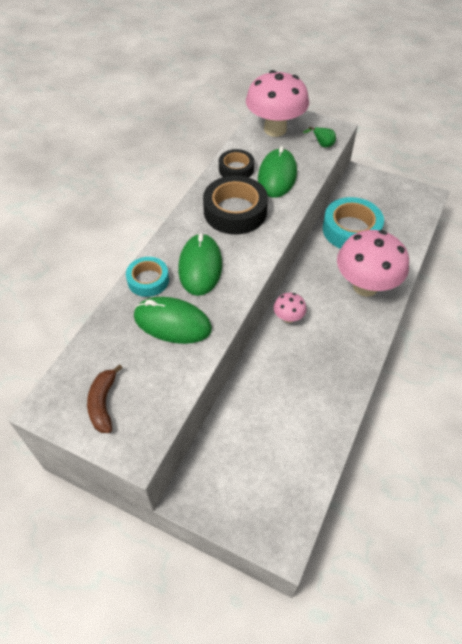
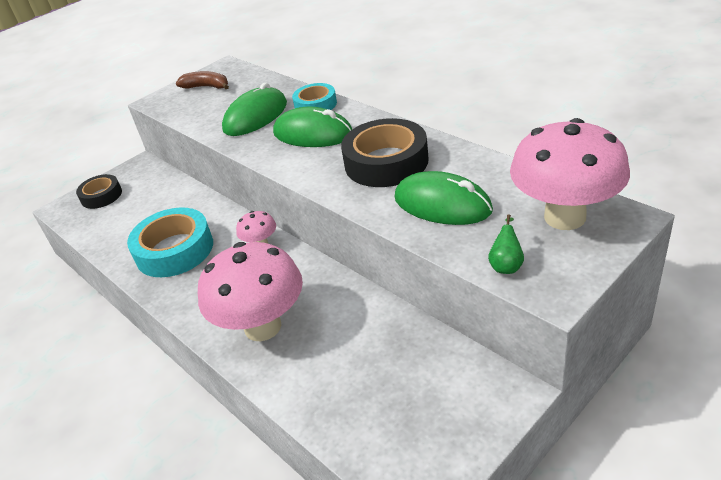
camera: 115 degrees right, 15 degrees down
black tape [219,149,254,178] -> black tape moved to [76,174,122,209]
turquoise tape [323,197,384,249] -> turquoise tape moved to [127,208,213,277]

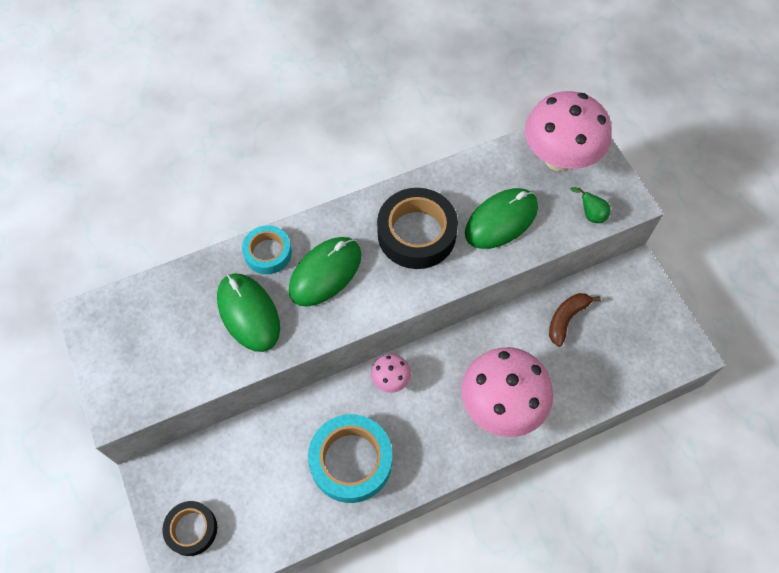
camera: 75 degrees left, 25 degrees up
brown banana [176,71,229,89] -> brown banana moved to [549,293,601,347]

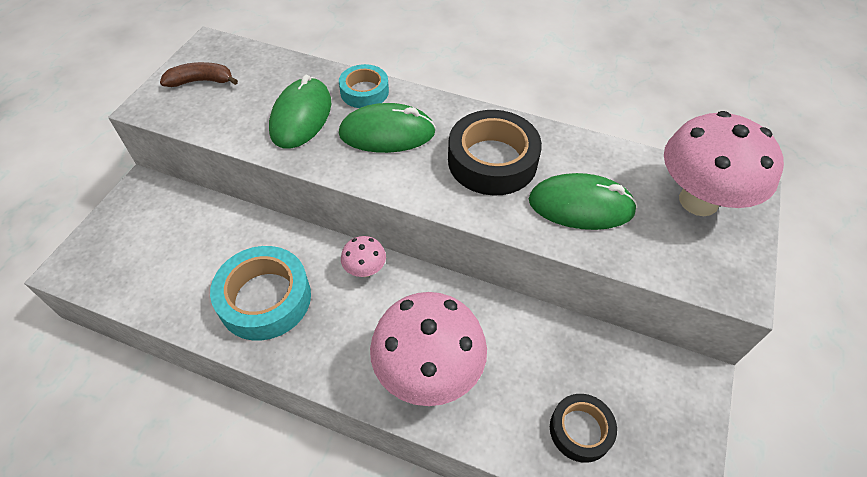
camera: 45 degrees right, 10 degrees down
black tape [162,501,217,556] -> black tape moved to [550,394,617,463]
brown banana [549,293,601,347] -> brown banana moved to [160,62,238,87]
green pear [570,187,610,223] -> none

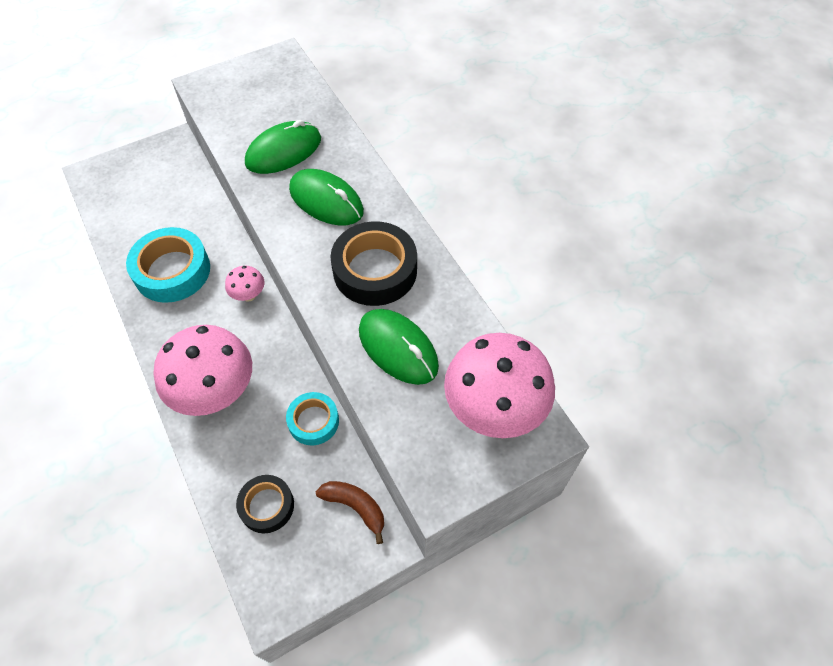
camera: 40 degrees right, 5 degrees up
brown banana [160,62,238,87] -> brown banana moved to [316,481,384,544]
turquoise tape [339,64,389,108] -> turquoise tape moved to [286,392,339,445]

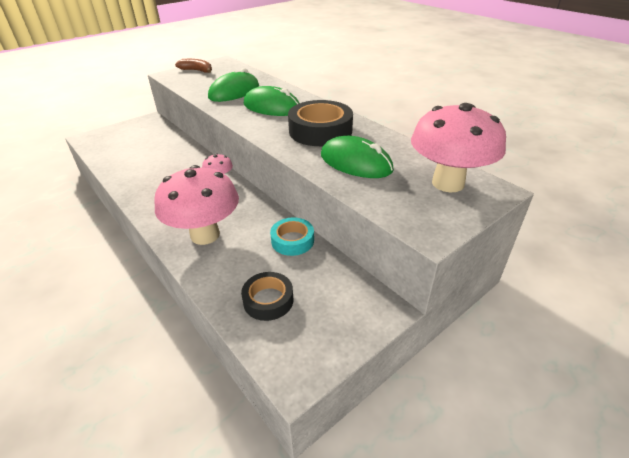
camera: 10 degrees left, 20 degrees down
turquoise tape [126,227,210,303] -> none
brown banana [316,481,384,544] -> brown banana moved to [175,59,212,73]

